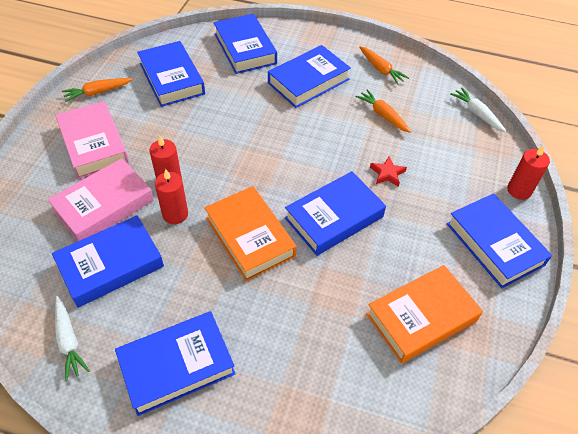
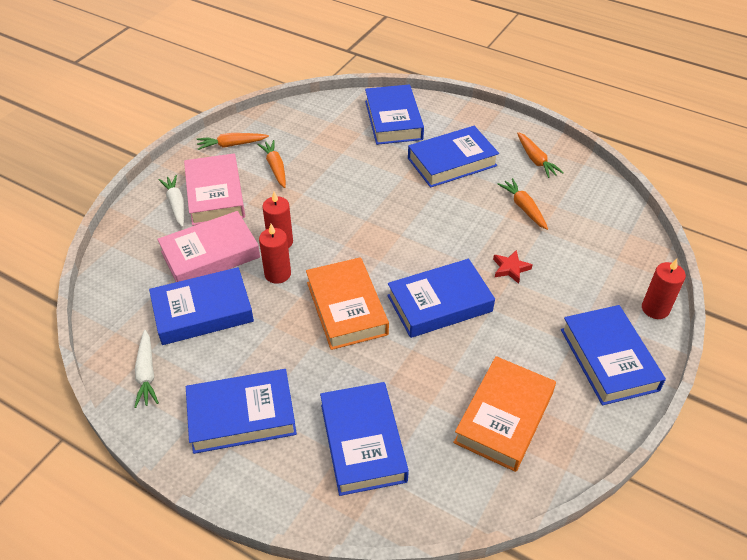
camera: 15 degrees right, 5 degrees down
blue book [137,41,205,107] -> blue book moved to [320,382,409,496]
orange book [366,265,483,364] -> orange book turned 45 degrees counterclockwise [453,356,556,472]
white carrot [450,87,506,132] -> white carrot moved to [158,175,184,227]
none -> orange carrot [257,140,286,188]

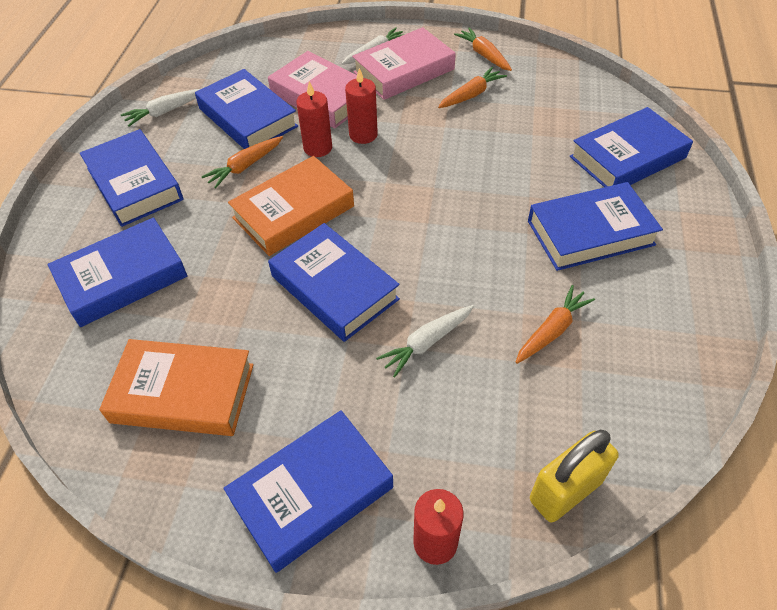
camera: 70 degrees right, 5 degrees up
blue book [408,126,499,188] -> blue book turned 60 degrees counterclockwise [528,182,663,271]
red star [493,250,532,284] -> white carrot [376,305,474,377]
orange carrot [517,132,564,178] -> orange carrot moved to [201,136,283,189]
none -> yellow padlock [530,430,619,522]

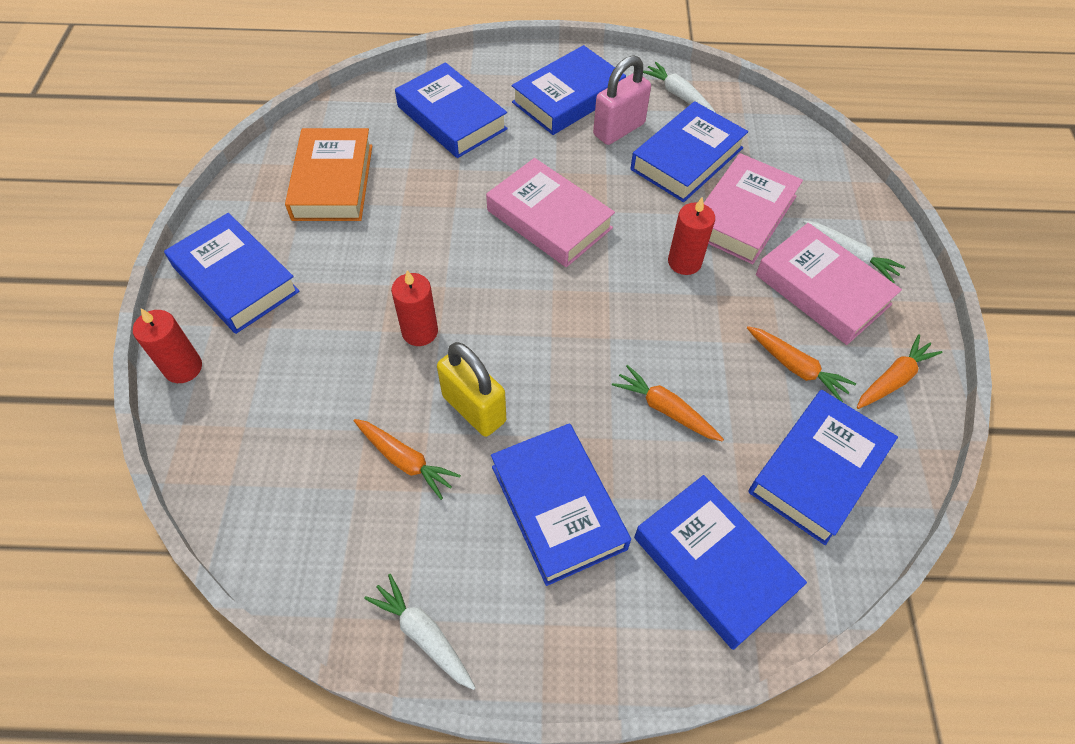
camera: 80 degrees right, 5 degrees up
orange carrot [201,136,283,189] -> orange carrot moved to [612,365,724,442]
orange book [228,156,354,256] -> pink book [486,158,615,267]
blue book [268,223,400,342] -> blue book moved to [748,390,898,545]
red candle [296,81,332,157] -> red candle moved to [391,270,438,346]
white carrot [376,305,474,377] -> white carrot moved to [364,574,476,690]
yellow padlock [530,430,619,522] -> yellow padlock moved to [437,342,506,437]
none -> pink padlock [593,55,651,145]

